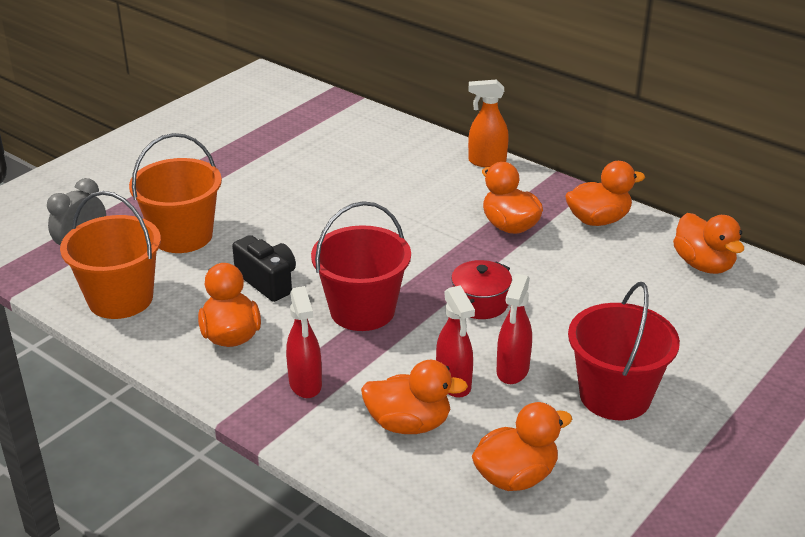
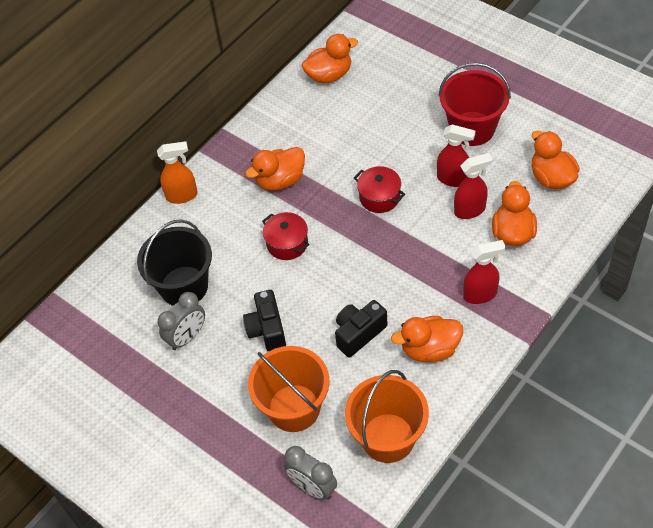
camera: 85 degrees left, 20 degrees up
red bucket [311,201,411,331] -> none
orange spray bottle [468,79,509,167] -> orange spray bottle turned 105 degrees counterclockwise [157,141,198,204]
orange duck [565,161,645,226] -> none
none -> black bucket [137,219,212,306]
none -> grey clock [158,292,205,350]
none -> black camera [243,290,286,352]
none -> red pot [262,212,309,260]

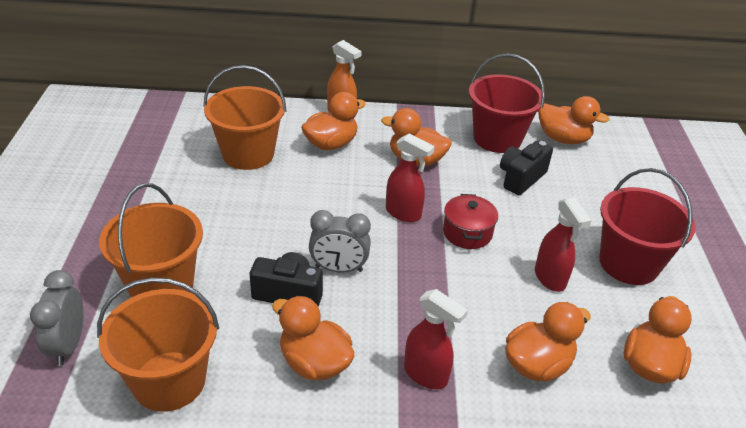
camera: 45 degrees right, 15 degrees down
black bucket [137,219,212,306] -> orange bucket [203,65,286,170]
grey clock [158,292,205,350] -> grey clock moved to [309,210,371,273]
black camera [243,290,286,352] -> black camera moved to [500,140,553,195]
red pot [262,212,309,260] -> none
red spray bottle [454,153,493,219] -> red spray bottle moved to [386,133,435,222]
none -> orange duck [301,92,366,150]
none -> red bucket [469,53,545,153]

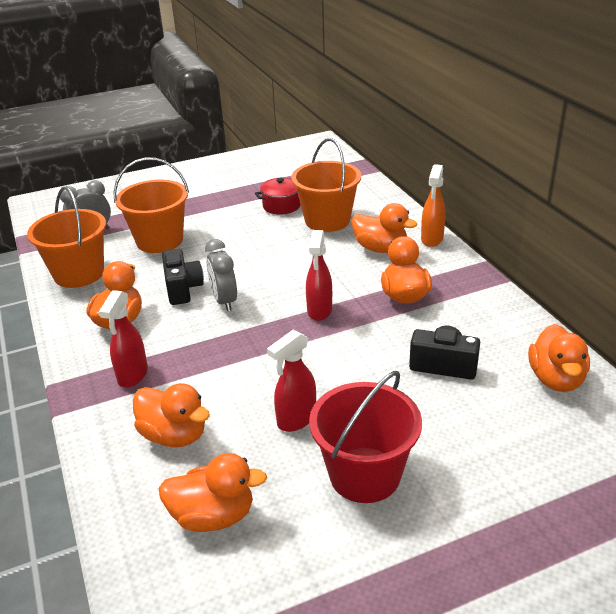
camera: 70 degrees right, 5 degrees down
red pot [443,194,498,249] -> red pot moved to [255,178,301,214]
red bucket [469,53,545,153] -> none

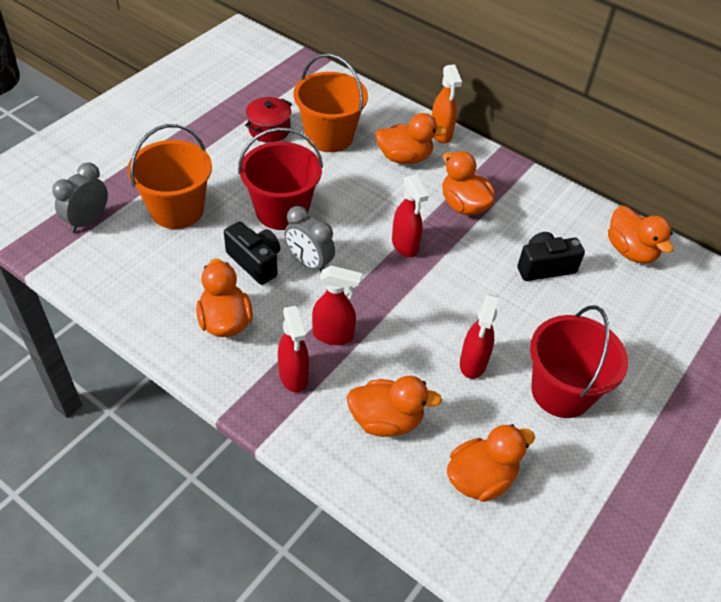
camera: 35 degrees left, 15 degrees up
orange bucket [27,187,106,288] -> none
none -> red bucket [238,127,323,230]
none -> red spray bottle [312,266,362,345]

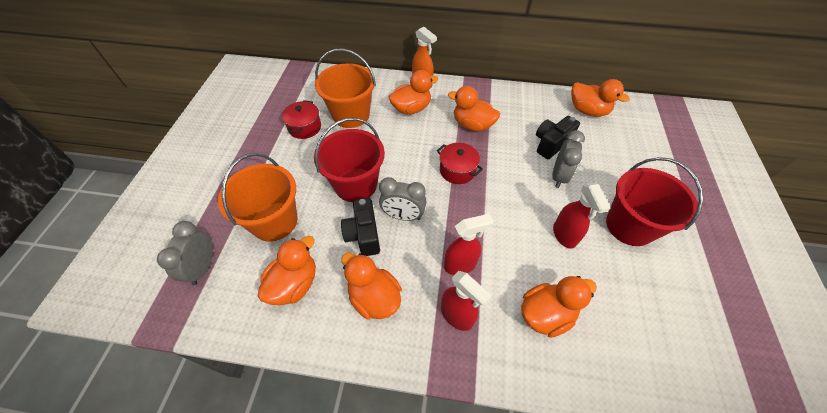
camera: 25 degrees left, 5 degrees up
black camera [224,221,280,285] -> black camera turned 120 degrees counterclockwise [341,198,380,256]
red spray bottle [392,175,429,257] -> red pot [437,143,483,184]
orange duck [447,424,535,502] -> orange duck moved to [258,236,316,305]
none -> grey clock [552,130,585,188]

